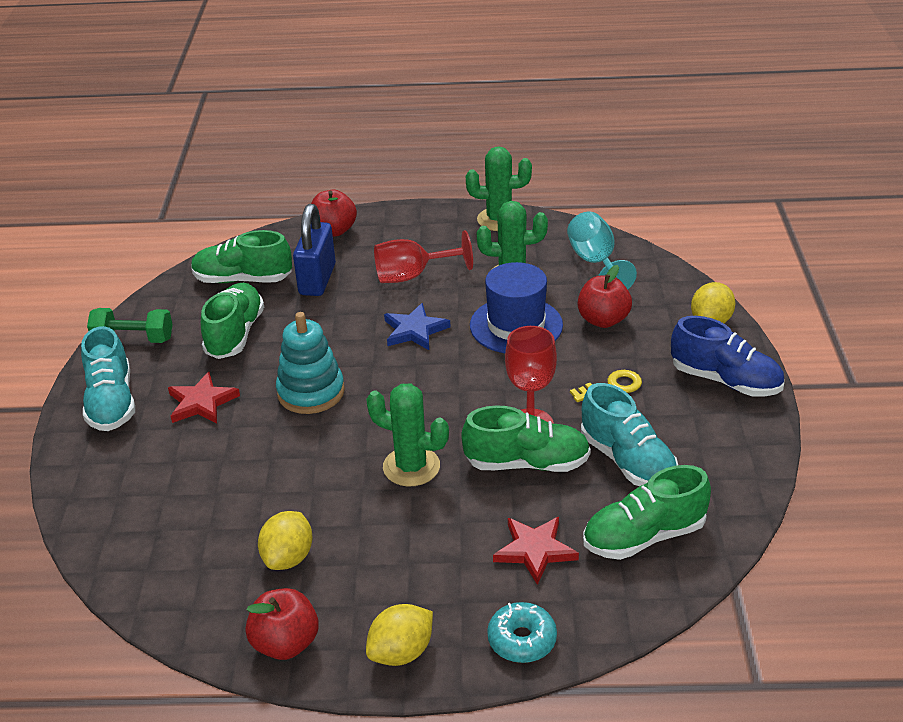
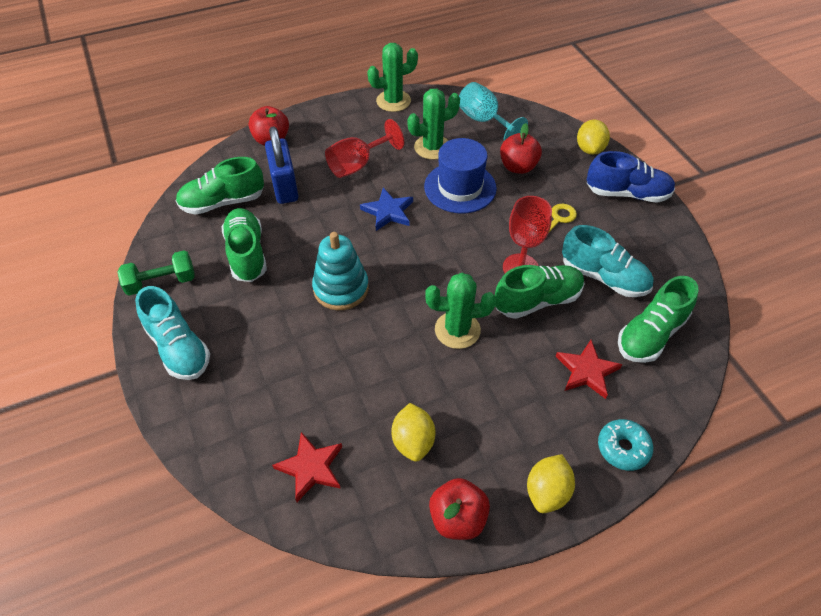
camera: 25 degrees left, 15 degrees up
red star [168,372,240,424] -> red star moved to [272,432,342,502]

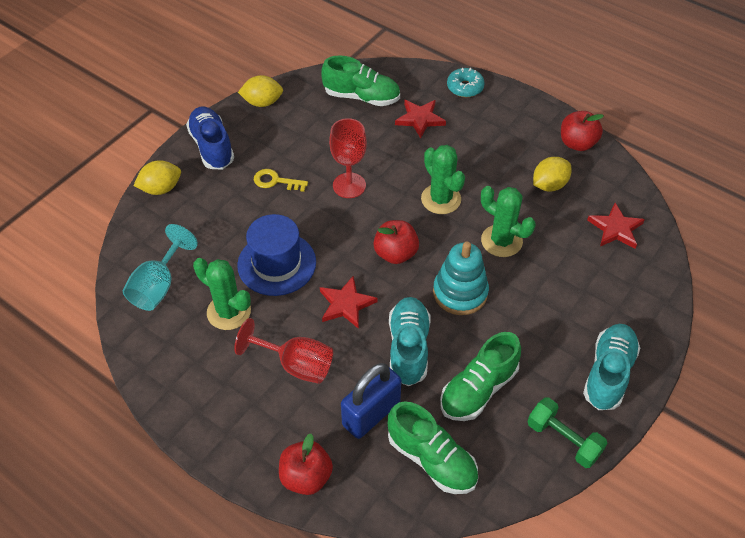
camera: 120 degrees left, 0 degrees up
blue star [360,188,413,231] -> red star [320,276,378,329]
green cactus [367,43,418,112] -> green cactus moved to [481,186,536,257]
green shoe [495,265,585,319] -> none
red apple [500,123,542,174] -> red apple moved to [373,220,419,264]
yellow lemon [527,454,575,513] -> yellow lemon moved to [238,75,283,107]
turquoise shoe [562,225,653,297] -> turquoise shoe moved to [389,297,430,386]

